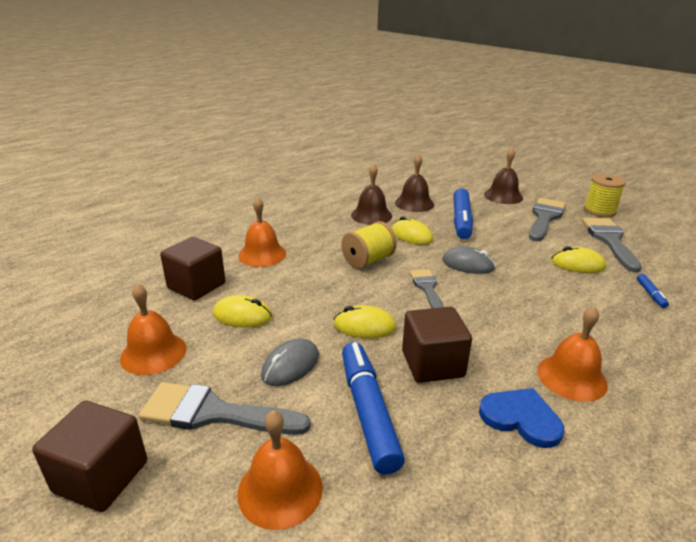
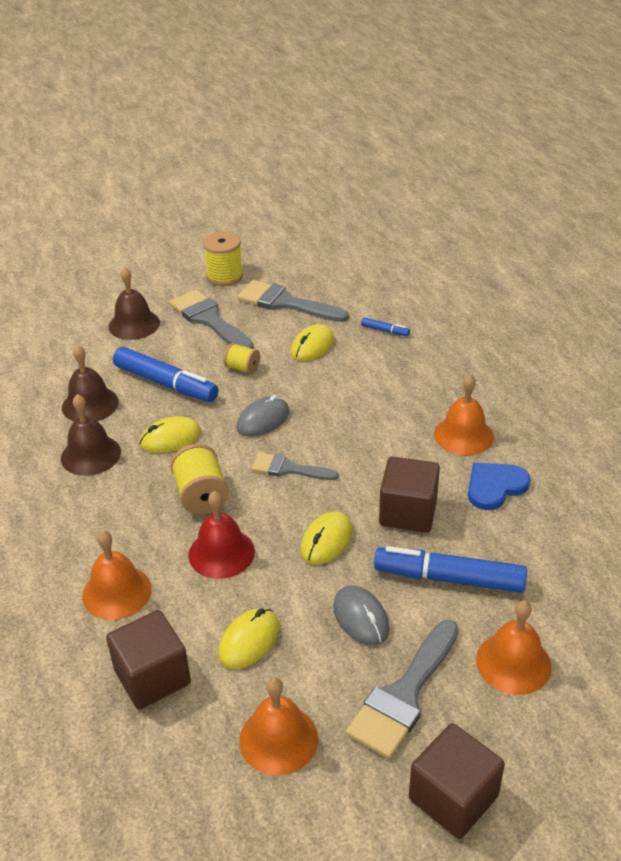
camera: 65 degrees left, 10 degrees up
none -> red bell [188,491,255,579]
none -> yellow spool [224,343,260,374]

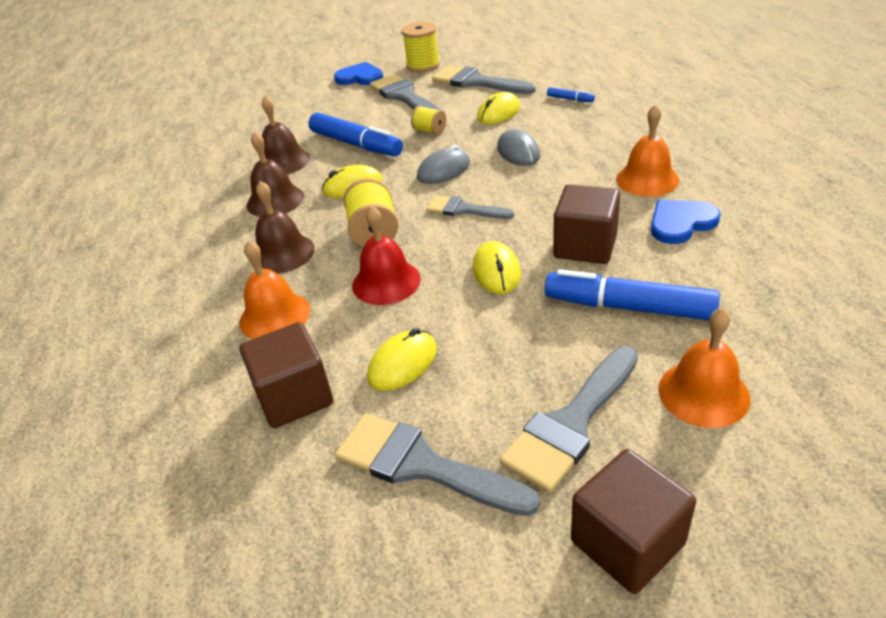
camera: 10 degrees right, 0 degrees up
brown bell [108,267,160,340] -> brown bell moved to [251,181,315,274]
orange bell [239,677,318,776] -> grey brush [335,413,540,516]
yellow mouse [300,511,353,564] -> yellow mouse turned 45 degrees counterclockwise [473,241,521,294]
grey mouse [333,585,390,646] -> grey mouse moved to [497,129,540,166]
none -> blue heart [334,62,383,85]

